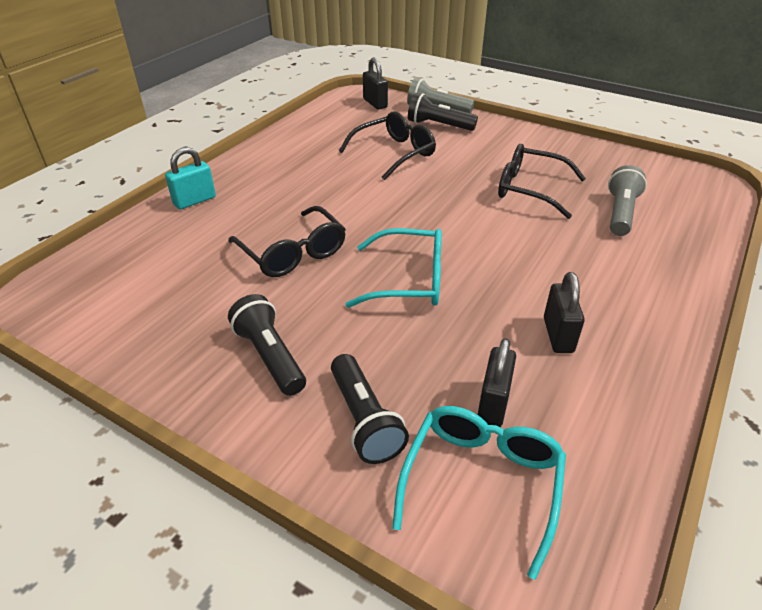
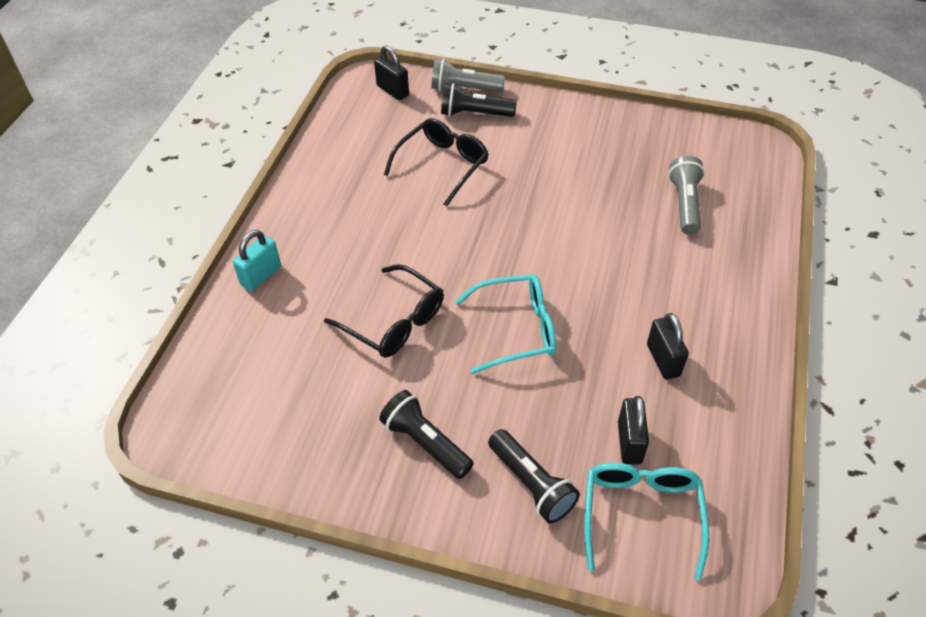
camera: 15 degrees left, 10 degrees up
black glasses [498,144,586,219] -> none

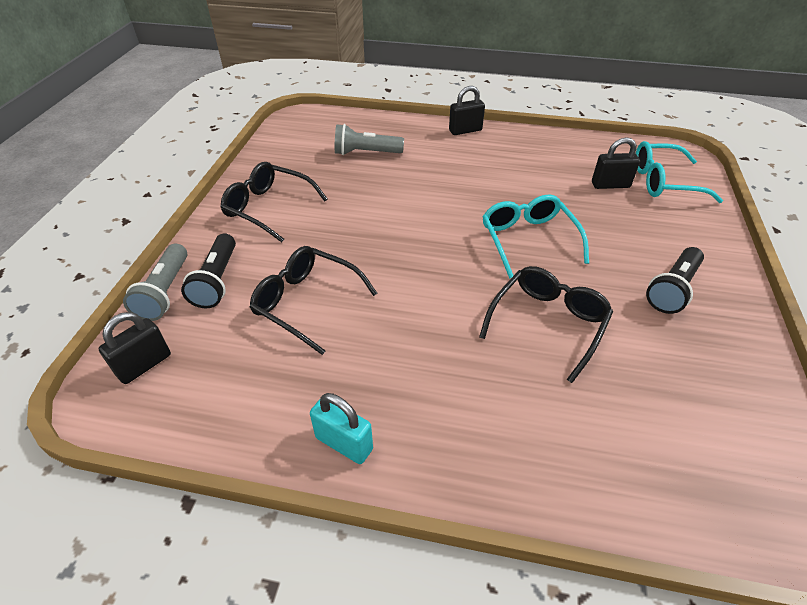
camera: 95 degrees left, 5 degrees down
turquoise padlock [233,230,281,291] -> turquoise padlock moved to [310,393,373,464]
black flashlight [488,429,580,523] -> none
black padlock [647,313,689,380] -> black padlock moved to [449,86,485,135]
none -> black glasses [220,162,328,242]

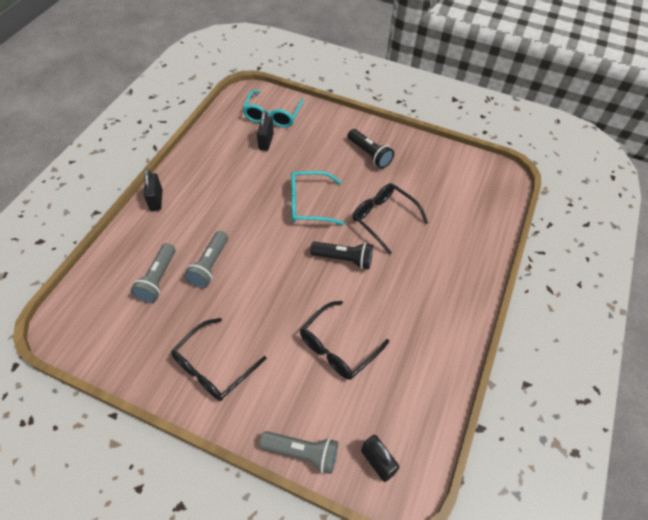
camera: 80 degrees left, 10 degrees up
black flashlight [181,233,236,308] -> black flashlight moved to [310,242,373,269]
turquoise padlock [310,393,373,464] -> none
none -> grey flashlight [184,231,228,288]

